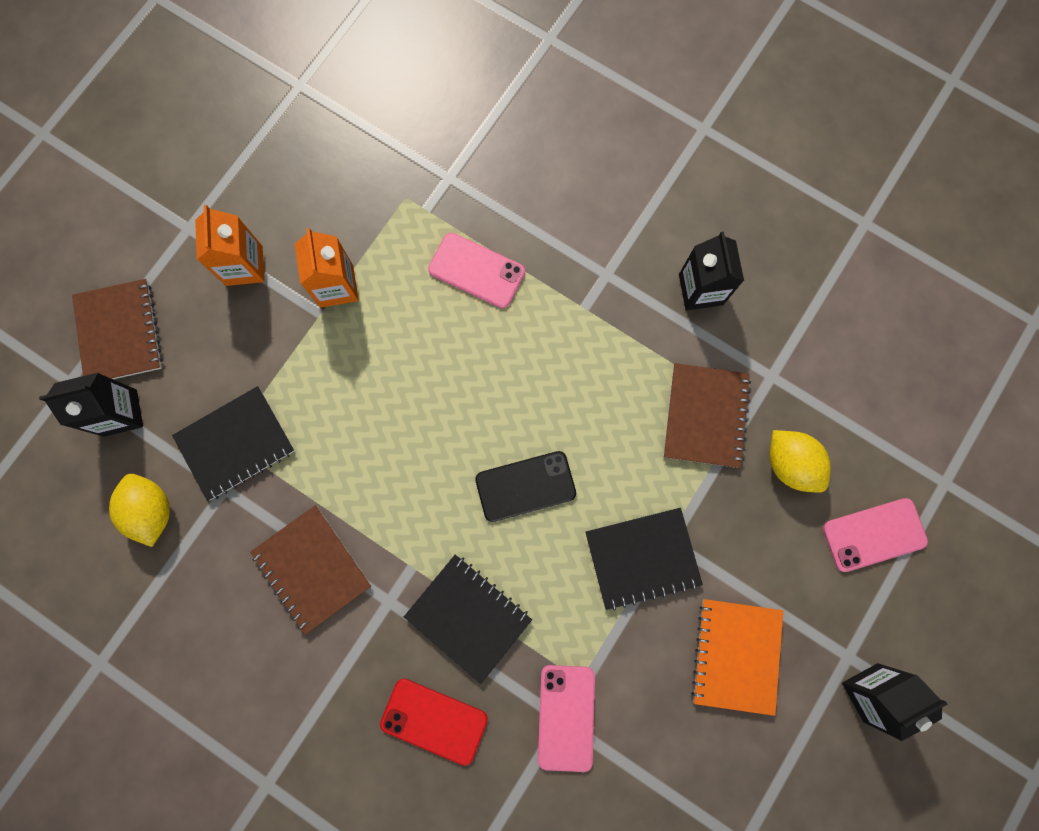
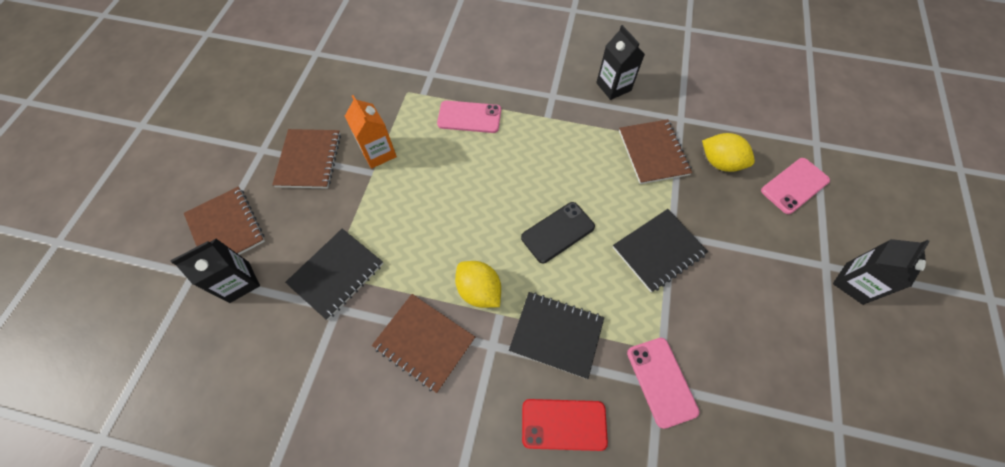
camera: 20 degrees left, 15 degrees down
yellow lemon [109,474,170,547] -> yellow lemon moved to [455,261,501,308]
orange carton [195,205,264,286] -> brown notebook [272,129,341,189]
orange notebook [691,599,783,716] -> none

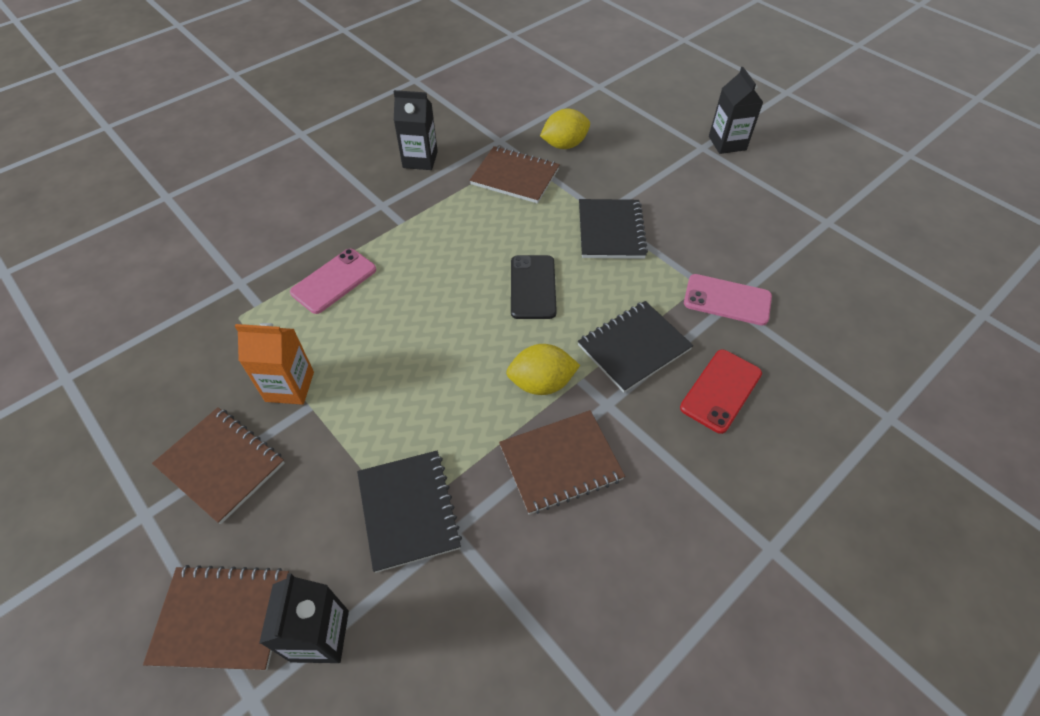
camera: 55 degrees left, 10 degrees down
pink phone [761,158,830,214] -> none

